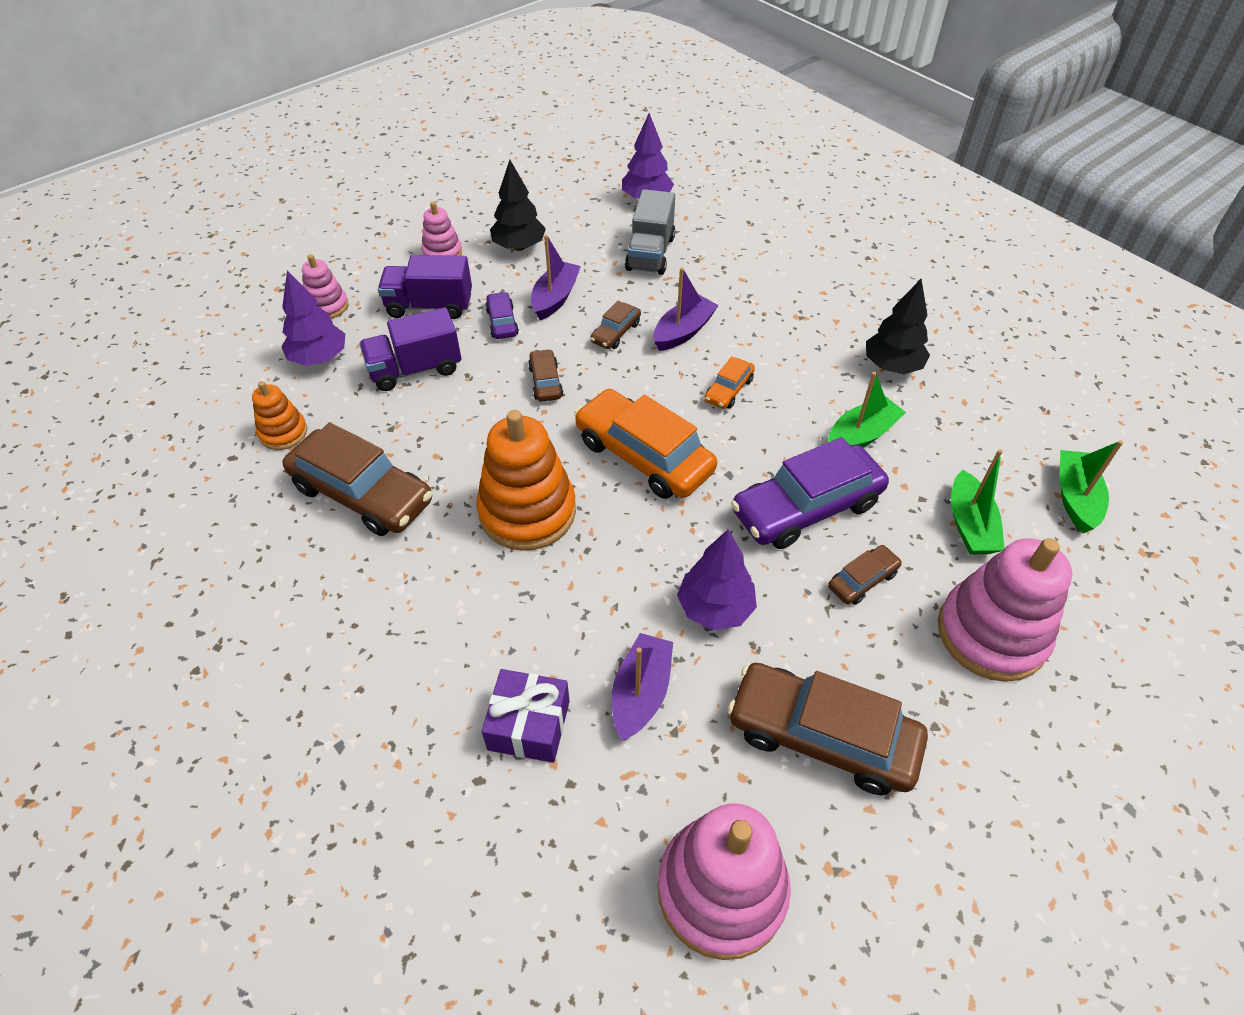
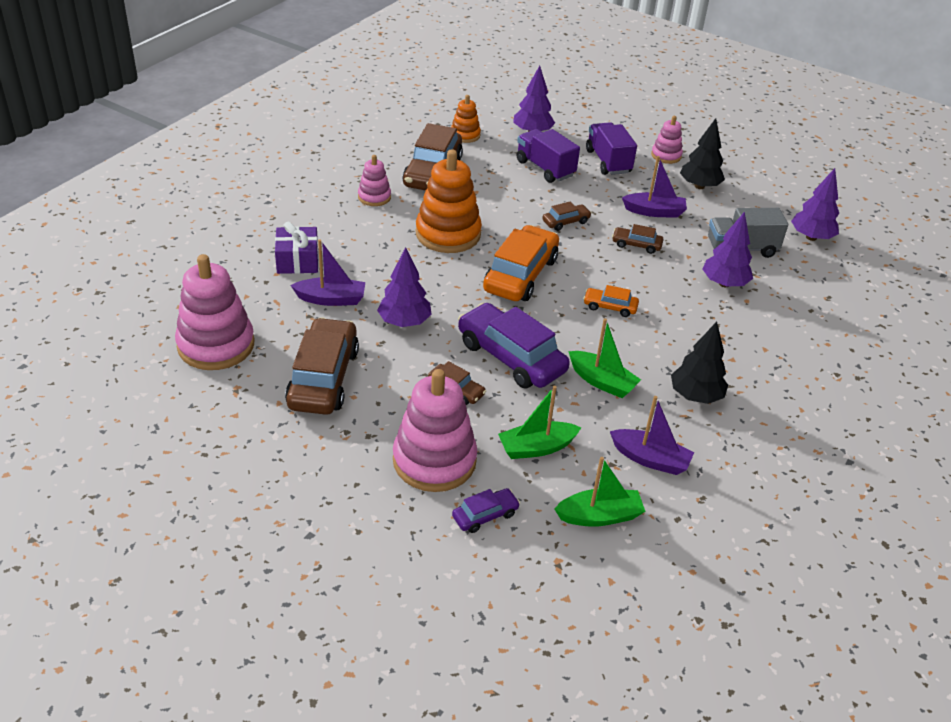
camera: 70 degrees right, 10 degrees down
pink stacking toy [302,254,348,319] -> pink stacking toy moved to [358,155,391,206]
purple car [485,292,519,339] -> purple car moved to [452,488,520,533]
purple boat [653,267,719,351] -> purple boat moved to [610,396,694,475]
none -> purple tree [702,212,753,287]

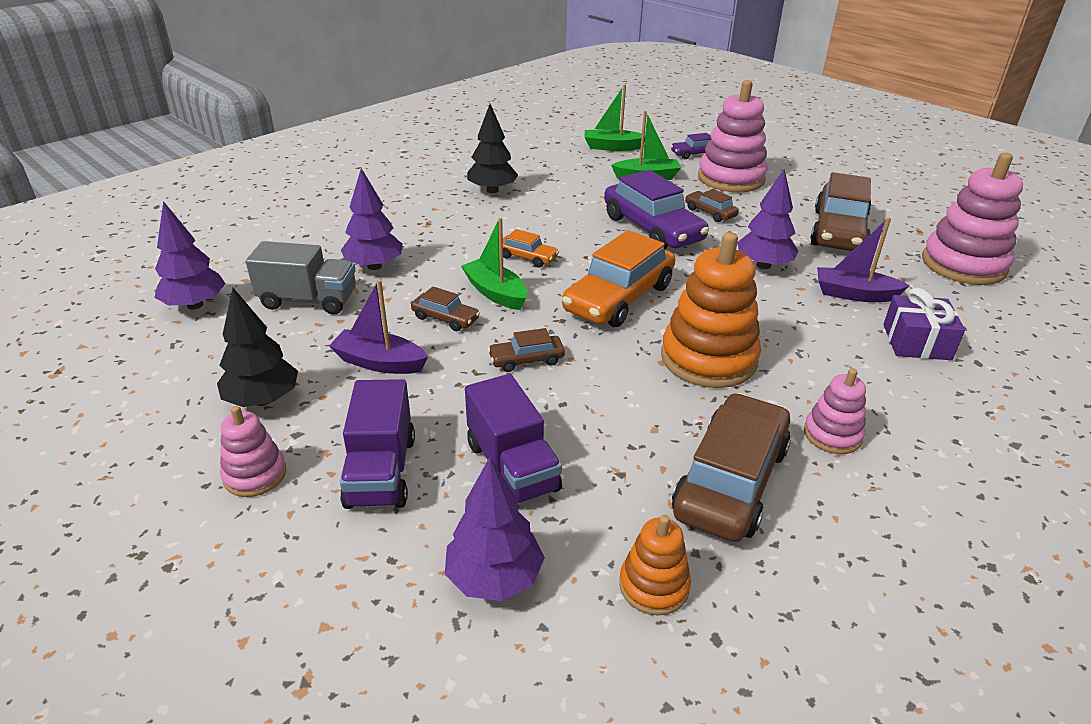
camera: 165 degrees left, 5 degrees down
green boat [568,318,641,398] -> green boat moved to [461,218,527,310]
purple boat [610,396,694,475] -> none

